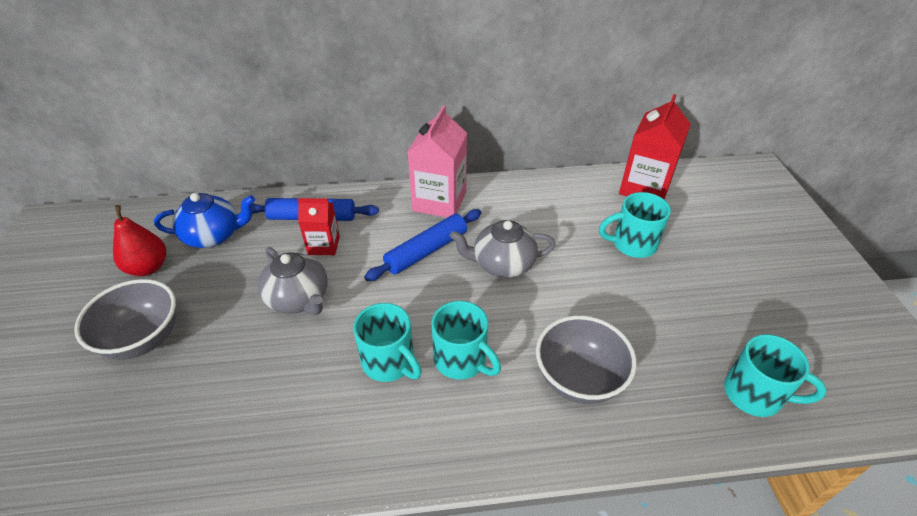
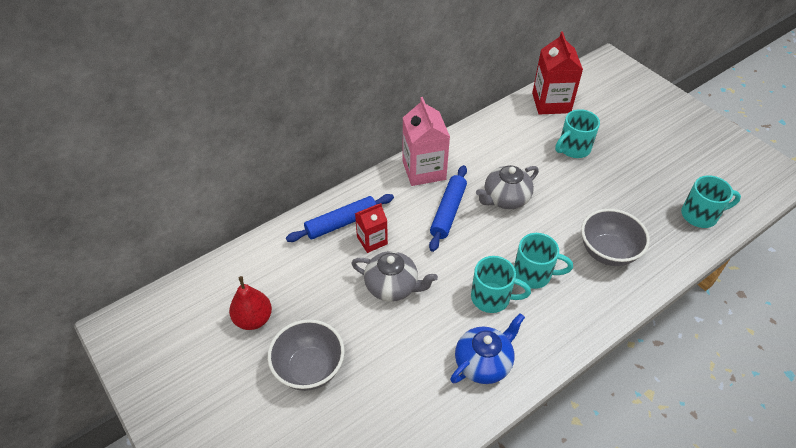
camera: 30 degrees left, 5 degrees up
blue teapot [154,193,255,248] -> blue teapot moved to [450,313,525,384]

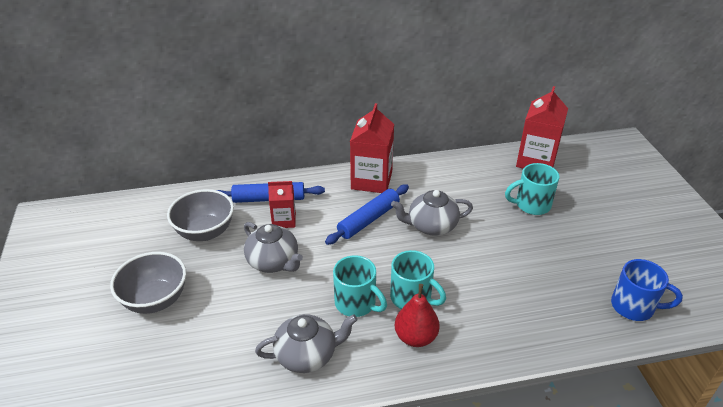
camera: 25 degrees right, 10 degrees down
red pear [229,276,272,330] -> red pear moved to [395,284,440,347]
pink carton [402,97,450,186] -> red carton [350,103,394,193]
blue teapot [450,313,525,384] -> grey teapot [255,314,358,373]
grey bowl [581,209,650,266] -> grey bowl moved to [167,189,234,241]
turquoise mug [681,175,741,228] -> blue mug [611,259,683,321]

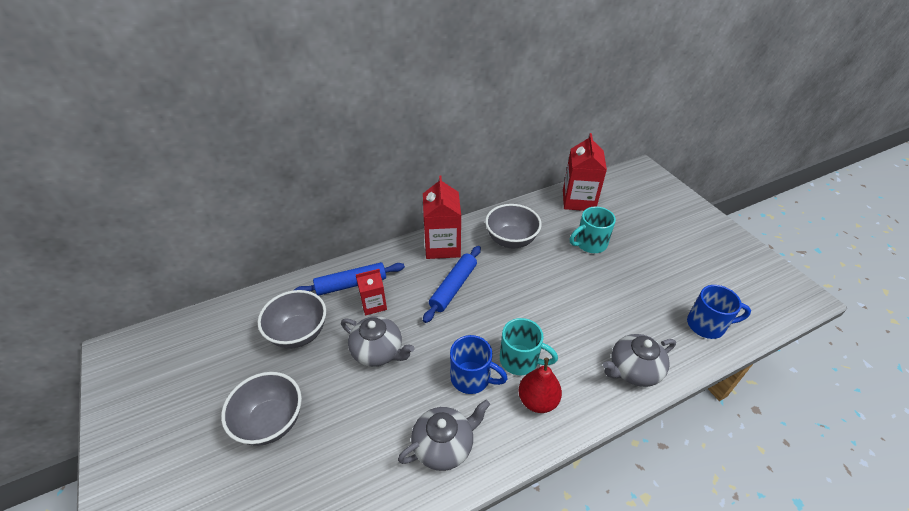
camera: 15 degrees left, 5 degrees up
turquoise mug [333,255,387,317] -> blue mug [450,335,508,394]
grey teapot [391,190,473,236] -> grey teapot moved to [603,334,676,387]
none -> grey bowl [485,204,542,248]

